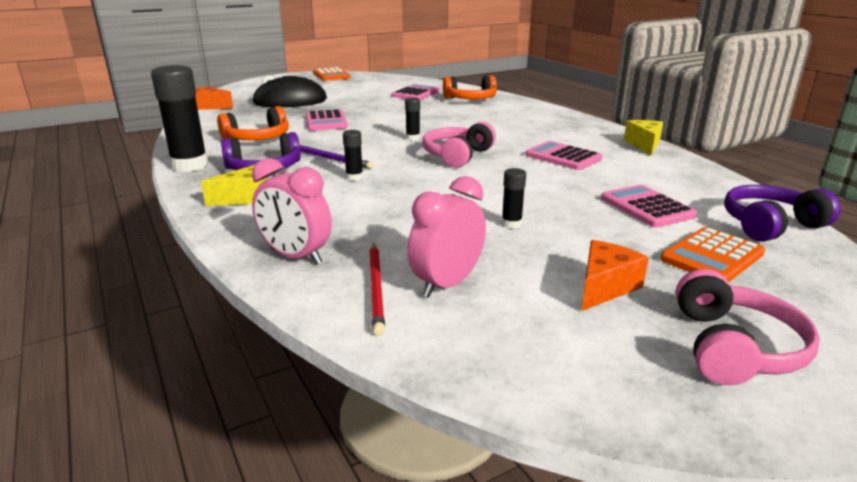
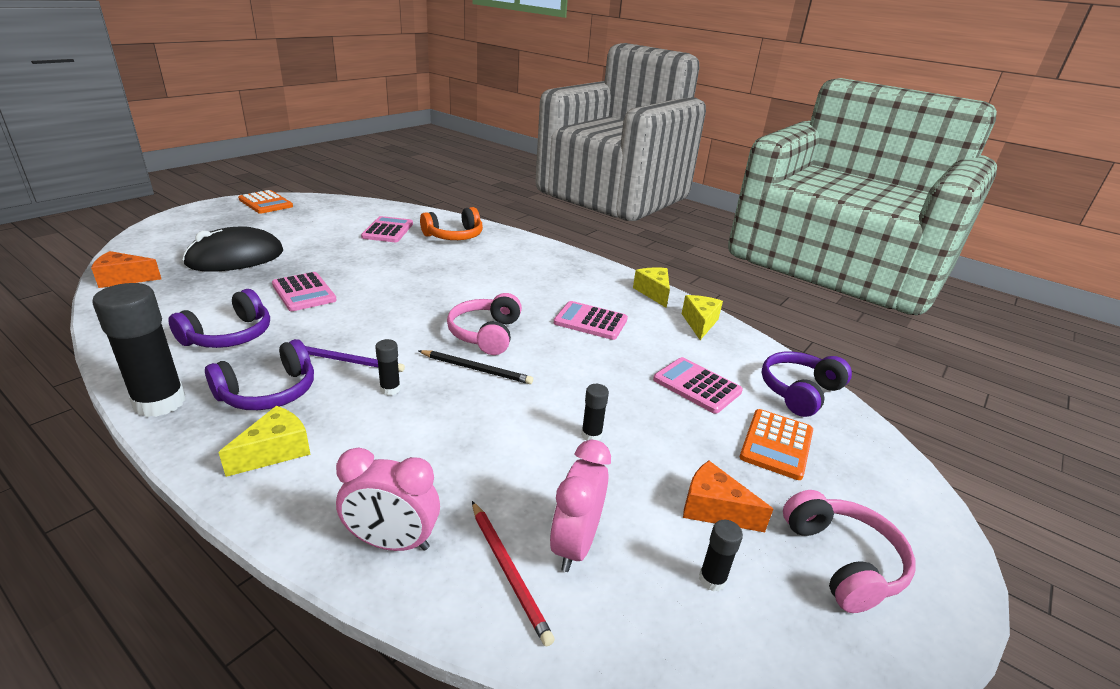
camera: 25 degrees left, 5 degrees up
orange headphones [217,106,289,140] -> purple headphones [168,289,270,348]
black glue stick [405,98,420,140] -> black glue stick moved to [699,520,743,592]
orange cheese [581,240,649,311] -> orange cheese turned 75 degrees counterclockwise [683,461,773,532]
none -> black pencil [419,350,533,384]
none -> yellow cheese [682,295,723,340]

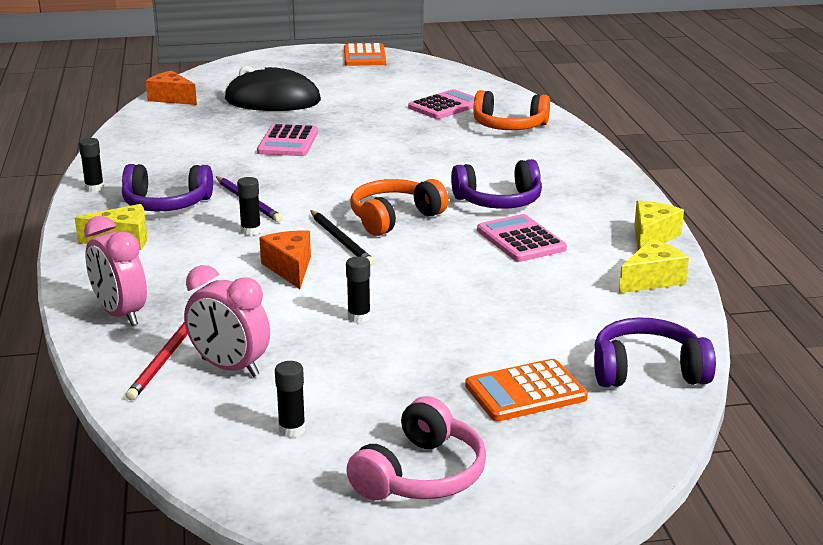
camera: 45 degrees right, 5 degrees down
black glue stick [92,283,186,417] -> black glue stick [79,138,104,192], size x0.47
purple headphones [168,289,270,348] -> purple headphones moved to [451,159,542,209]
pink headphones [447,293,522,355] -> orange headphones [350,179,449,236]
pink clock [550,440,611,572] -> pink clock turned 120 degrees counterclockwise [184,265,270,377]
pink calculator [653,357,743,414] -> none
orange cheese [683,461,773,532] -> orange cheese moved to [259,230,311,289]

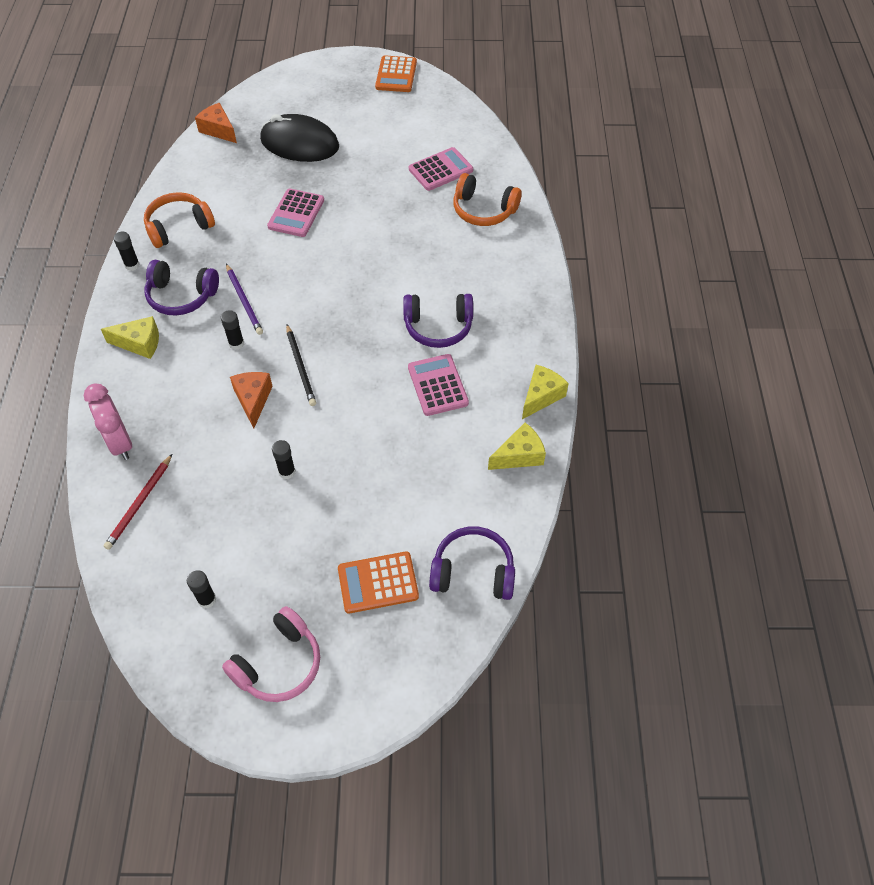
camera: 10 degrees right, 30 degrees up
pink clock [184,265,270,377] -> none
orange headphones [350,179,449,236] -> orange headphones moved to [144,192,215,248]

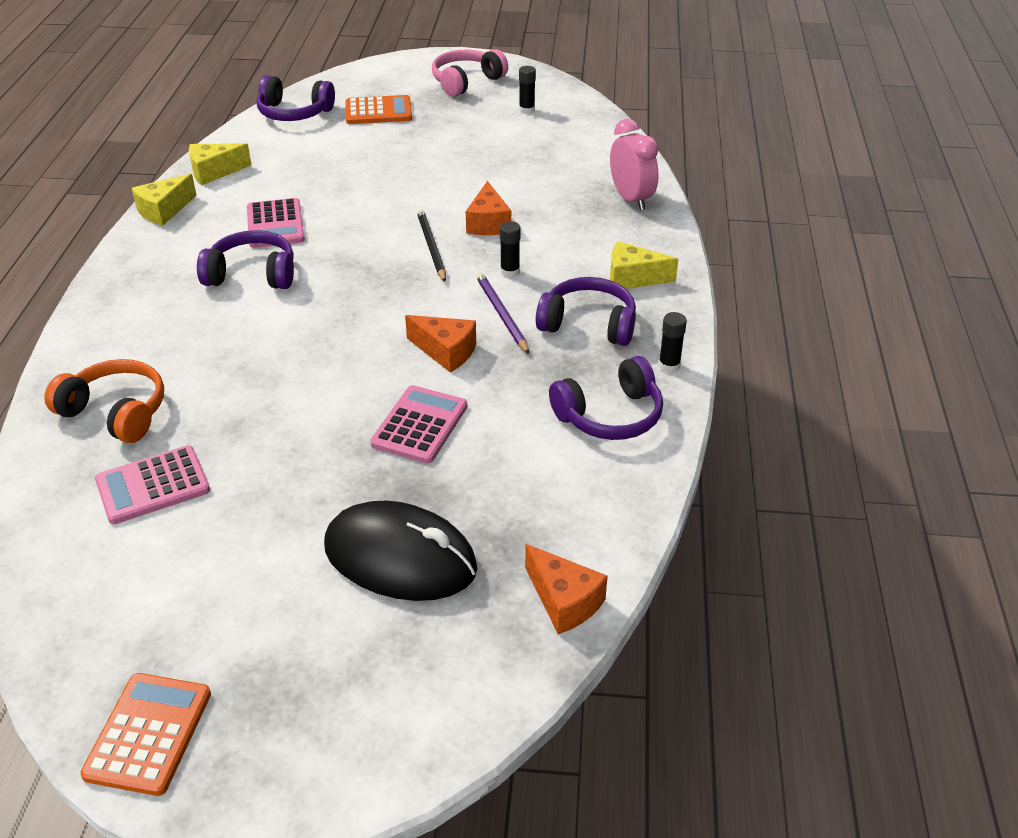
camera: 175 degrees left, 15 degrees down
red pencil [104,454,172,550] -> none
orange headphones [144,192,215,248] -> purple headphones [549,356,663,440]
black glue stick [272,440,296,479] -> none
none -> orange cheese [405,315,476,373]

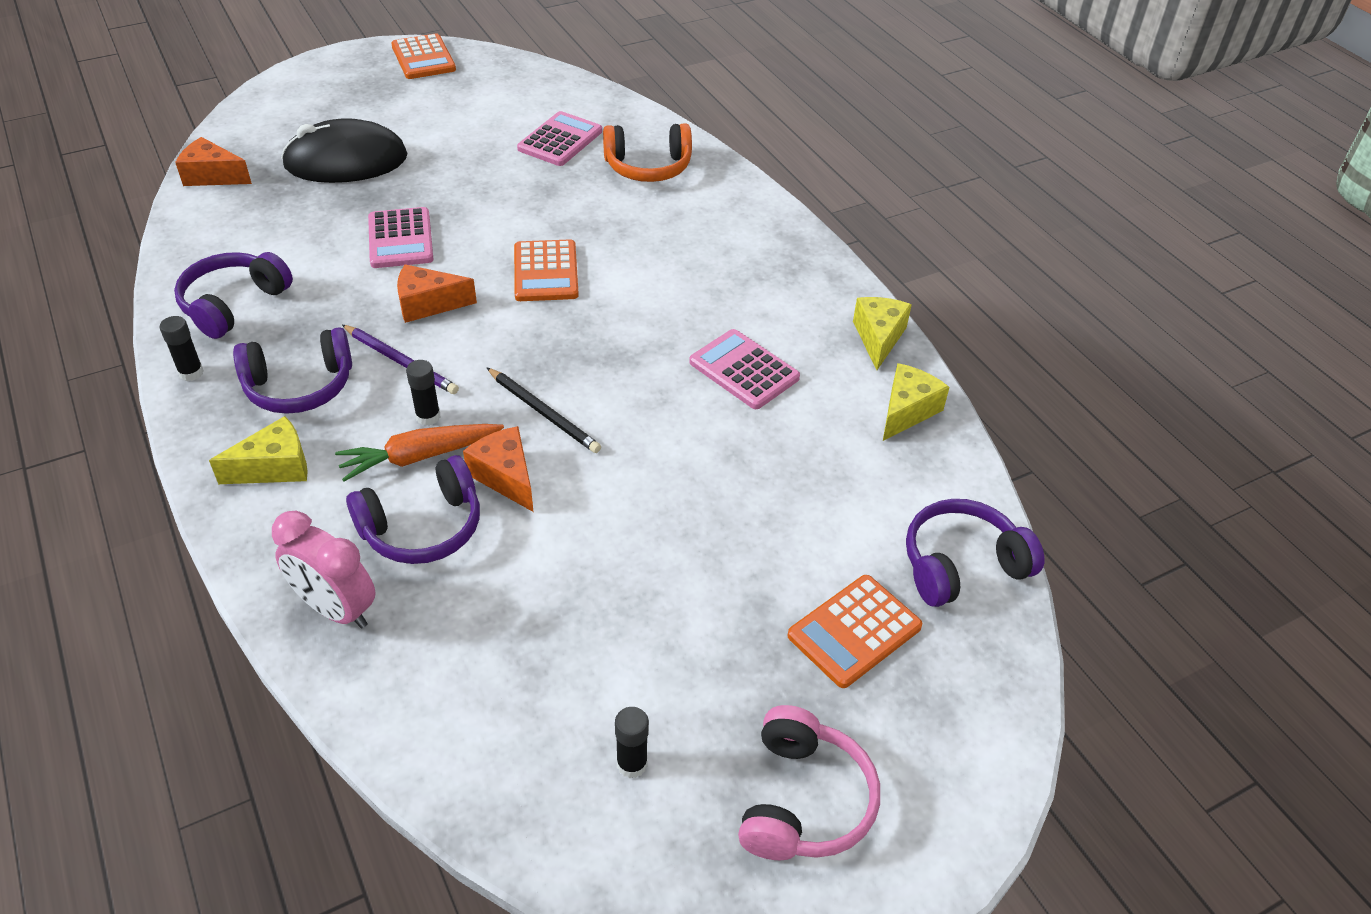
camera: 145 degrees right, 5 degrees up
purple headphones [197,230,294,289] -> purple headphones moved to [346,455,480,564]
none -> orange carrot [335,424,504,482]
none -> orange calculator [514,239,579,301]

